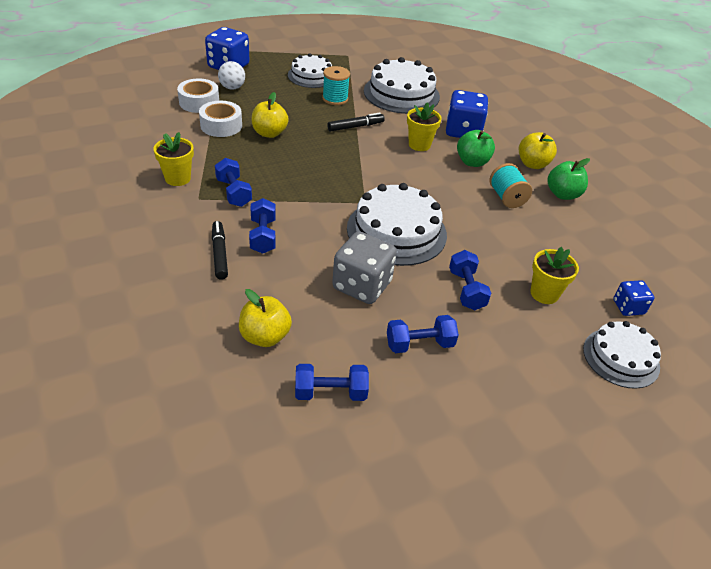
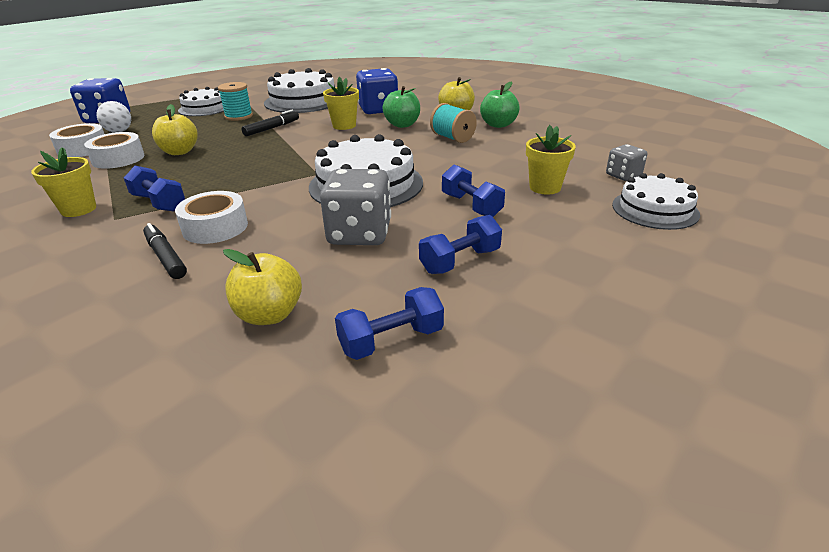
camera: 20 degrees left, 10 degrees down
blue dumbbell [249,198,276,254] -> white tape [175,191,248,244]
blue dice [613,280,654,316] -> grey dice [606,144,647,181]

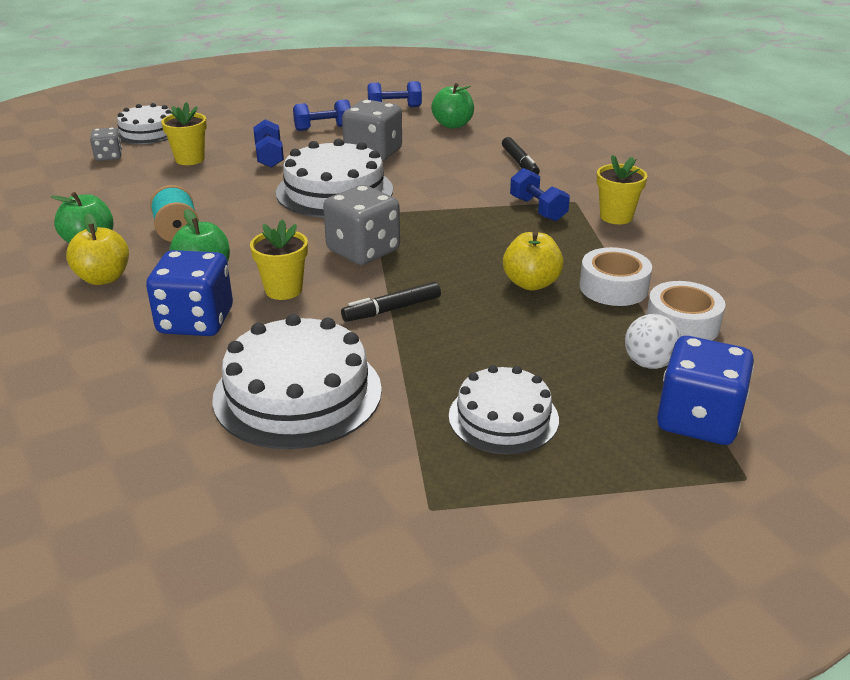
camera: 160 degrees left, 0 degrees up
white tape [175,191,248,244] -> none
turquoise spool [218,82,253,121] -> none
yellow apple [223,249,302,325] -> green apple [431,83,474,129]
none -> grey dice [323,185,400,265]

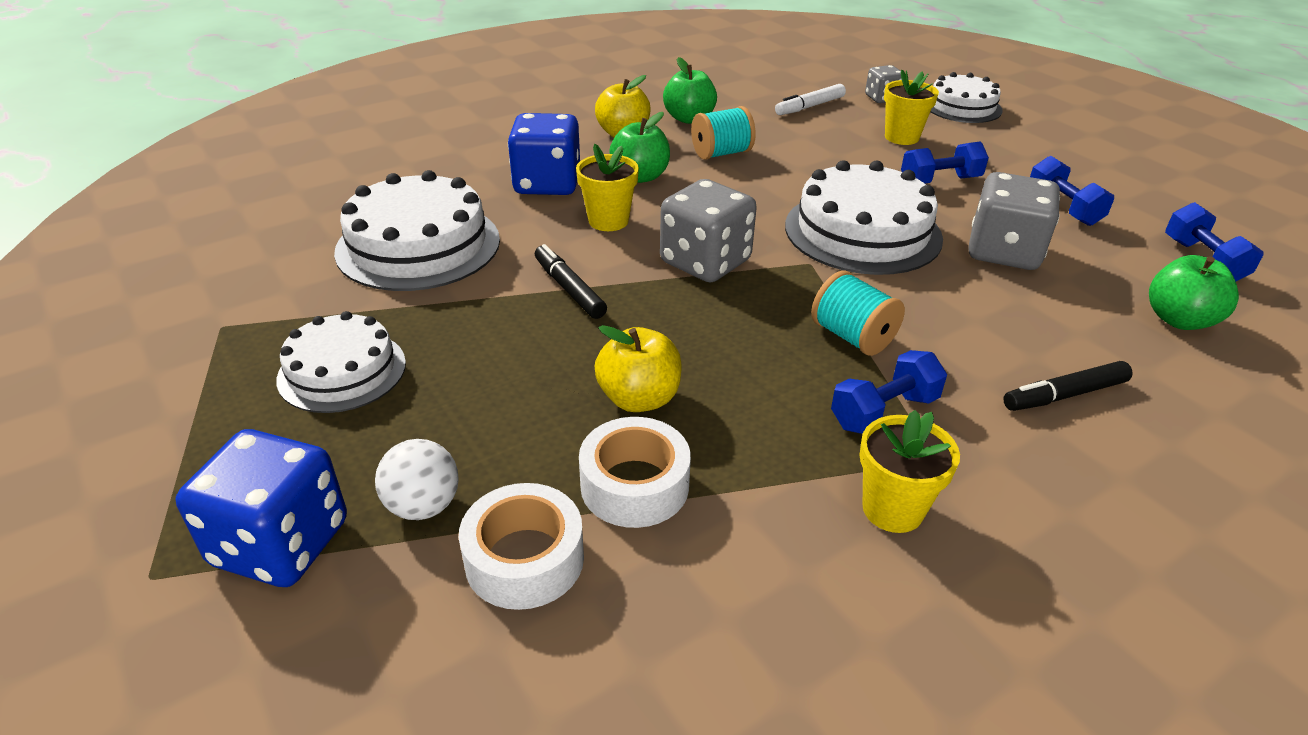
camera: 85 degrees right, 5 degrees up
none -> white marker [775,84,846,115]
none -> turquoise spool [811,270,905,356]

